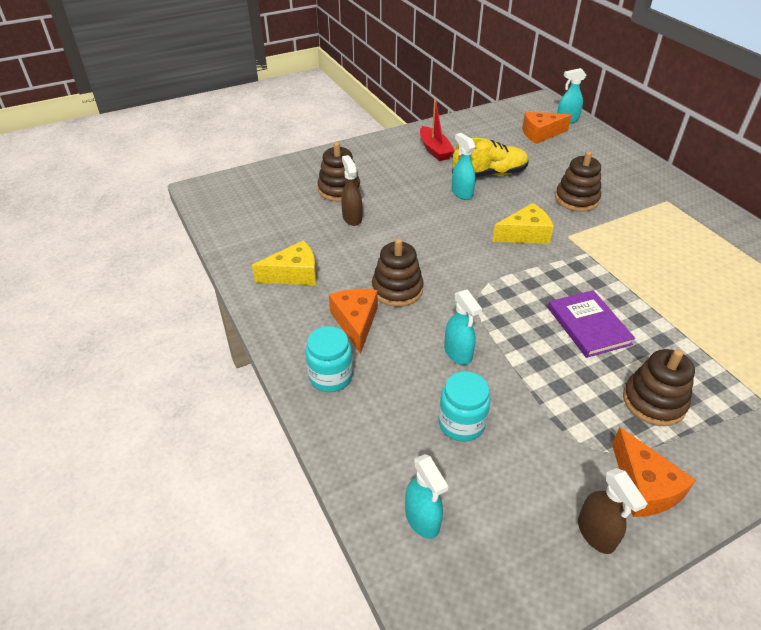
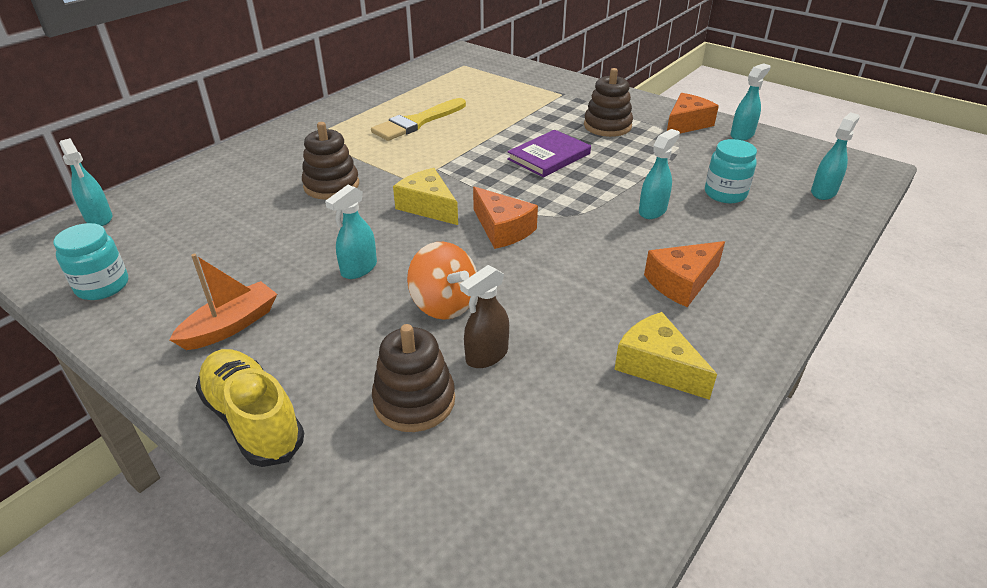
camera: 115 degrees left, 5 degrees down
turquoise jar [306,326,353,392] -> turquoise jar moved to [53,223,128,300]
brown stacking toy [372,238,424,307] -> none
red boat [420,99,455,161] -> orange boat [169,254,277,350]
yellow shoe [452,138,529,177] -> yellow shoe moved to [196,349,304,467]
orange cheese [522,112,572,144] -> orange cheese moved to [473,186,538,249]
brown spray bottle [578,468,648,554] -> turquoise spray bottle [730,63,771,141]
none -> yellow brush [371,98,466,141]
none -> orange spinning top [407,242,477,320]

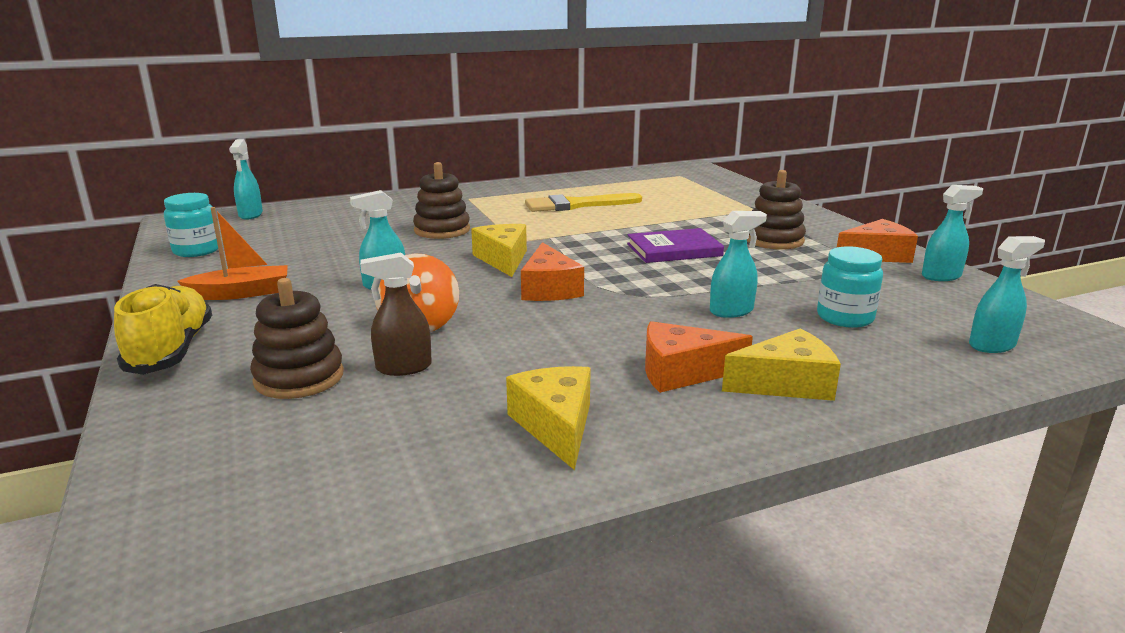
camera: 30 degrees right, 15 degrees down
none -> yellow cheese [722,328,841,401]

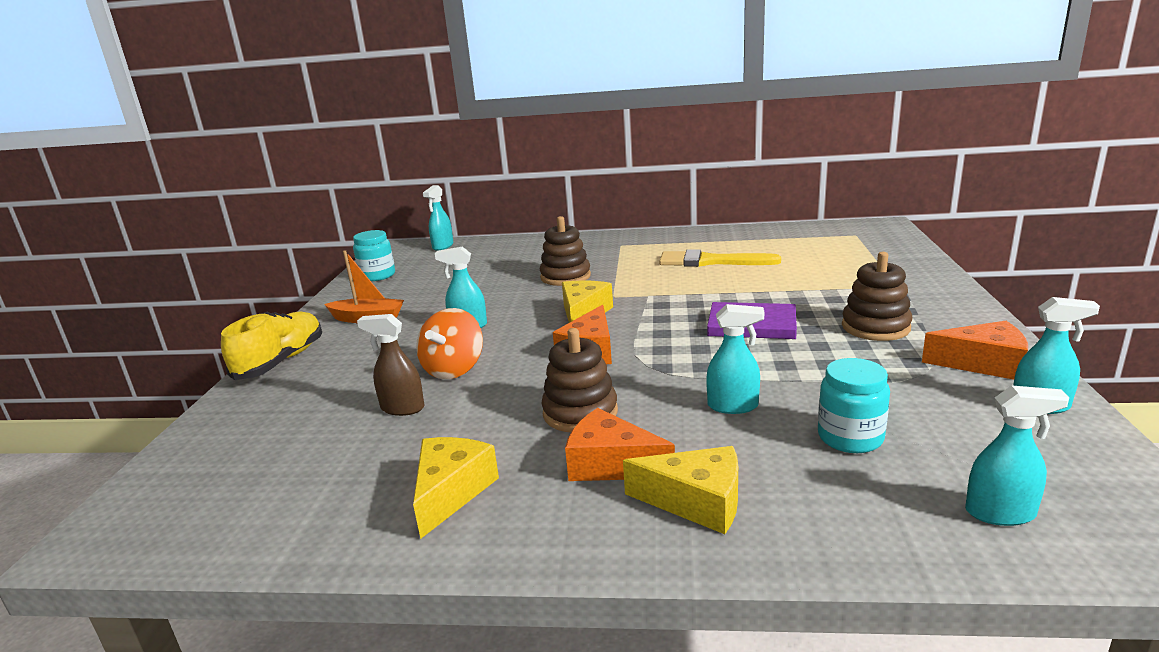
camera: 30 degrees right, 0 degrees up
brown stacking toy [250,278,344,399] -> brown stacking toy moved to [541,328,618,432]

